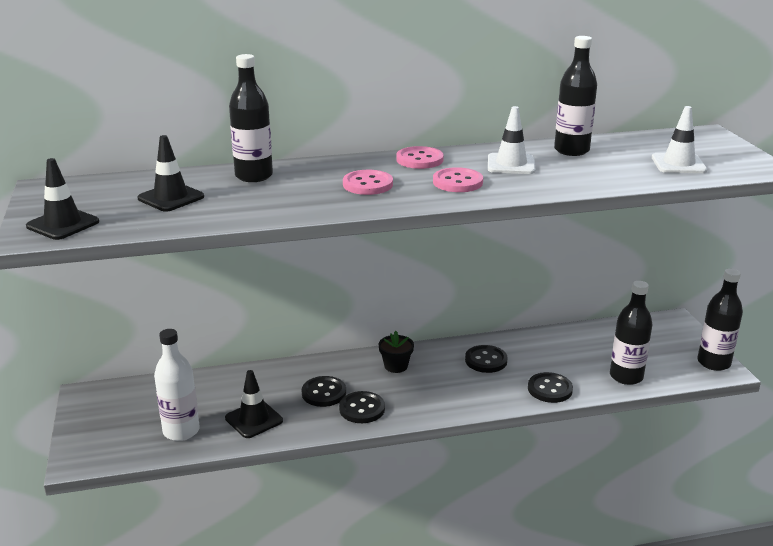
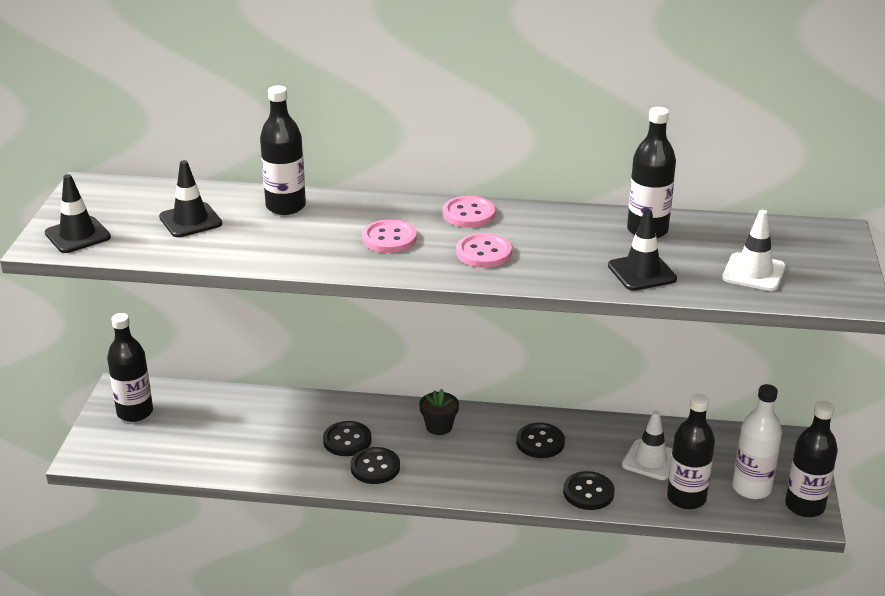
camera: 20 degrees right, 5 degrees up
white bottle [154,329,200,441] -> white bottle moved to [733,384,782,499]
black traffic cone [225,370,283,438] -> black traffic cone moved to [608,210,677,291]
white traffic cone [488,106,535,174] -> white traffic cone moved to [622,410,672,480]
none -> black bottle [107,313,153,422]

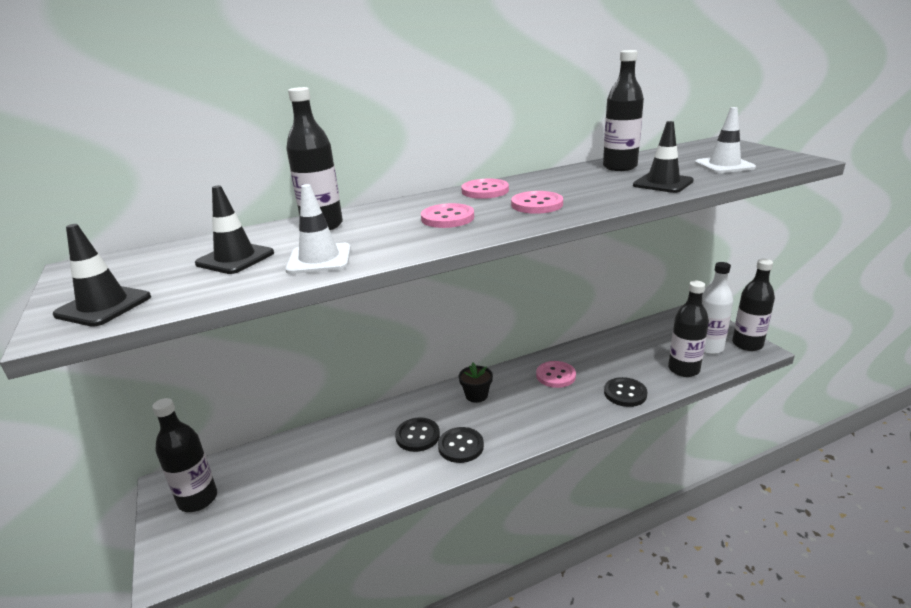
camera: 30 degrees left, 5 degrees down
black button [516,423,565,458] -> pink button [536,361,576,388]
white traffic cone [622,410,672,480] -> white traffic cone moved to [285,184,351,274]

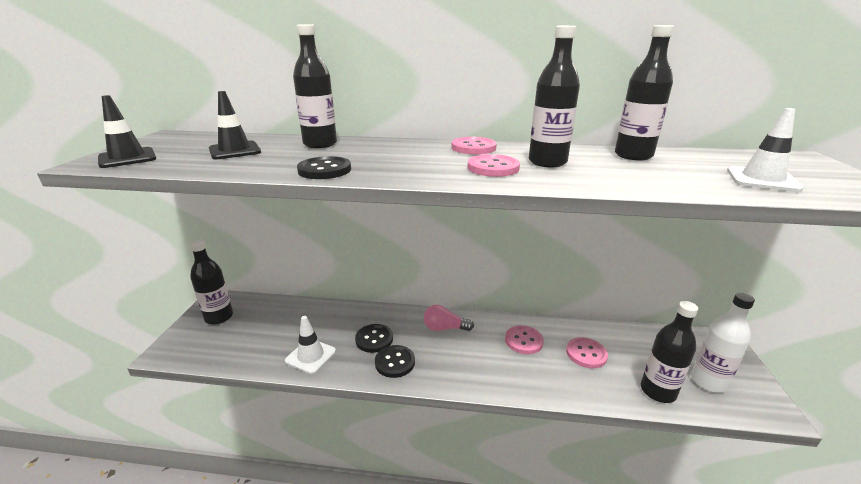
camera: 30 degrees right, 0 degrees up
white traffic cone [285,184,351,274] -> white traffic cone moved to [285,316,336,374]
pink button [421,203,474,228] -> pink button moved to [566,337,608,369]
black flower pot [459,363,493,403] -> pink light bulb [424,305,474,331]
black button [604,377,647,407] -> black button moved to [297,156,351,179]
black traffic cone [633,121,694,193] -> none
black bottle [732,259,775,351] -> black bottle moved to [529,26,580,167]

